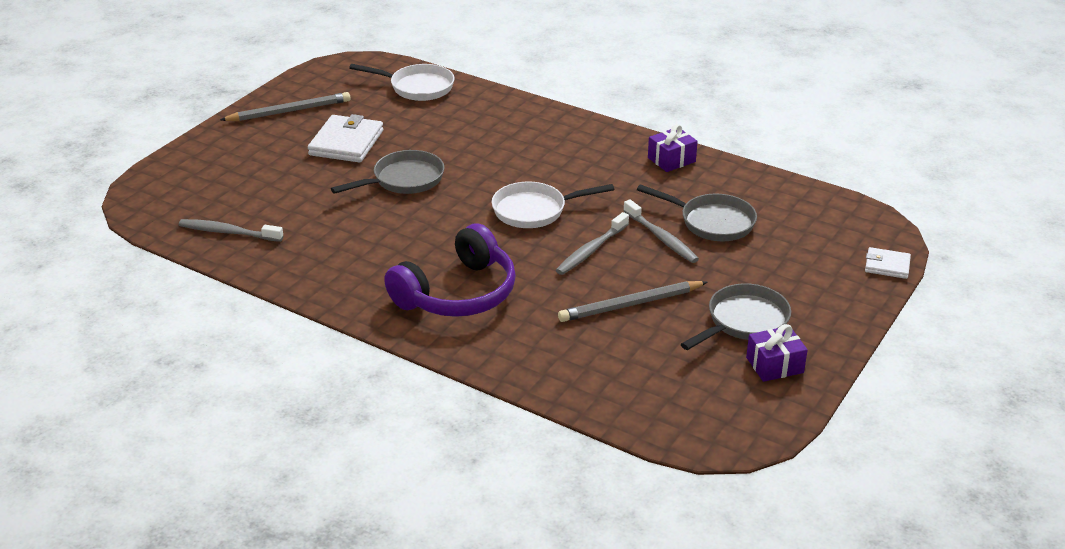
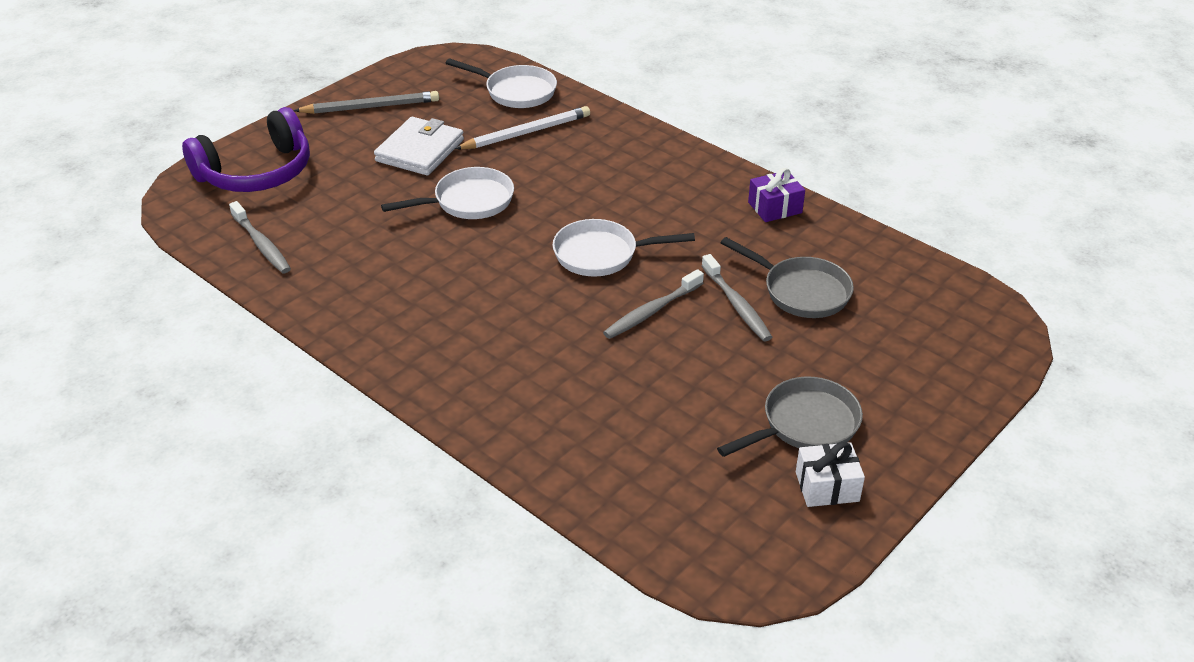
camera: 10 degrees right, 5 degrees up
grey toothbrush [179,219,283,242] -> grey toothbrush turned 150 degrees counterclockwise [229,201,291,274]
grey pan [331,150,444,194] -> white pan [381,167,514,219]
purple headphones [384,223,516,317] -> purple headphones moved to [182,107,310,192]
grey pencil [558,281,707,322] -> none
purple gift [746,324,808,382] -> white gift [796,442,865,507]
white wallet [865,247,911,279] -> none
none -> white pencil [455,106,590,149]

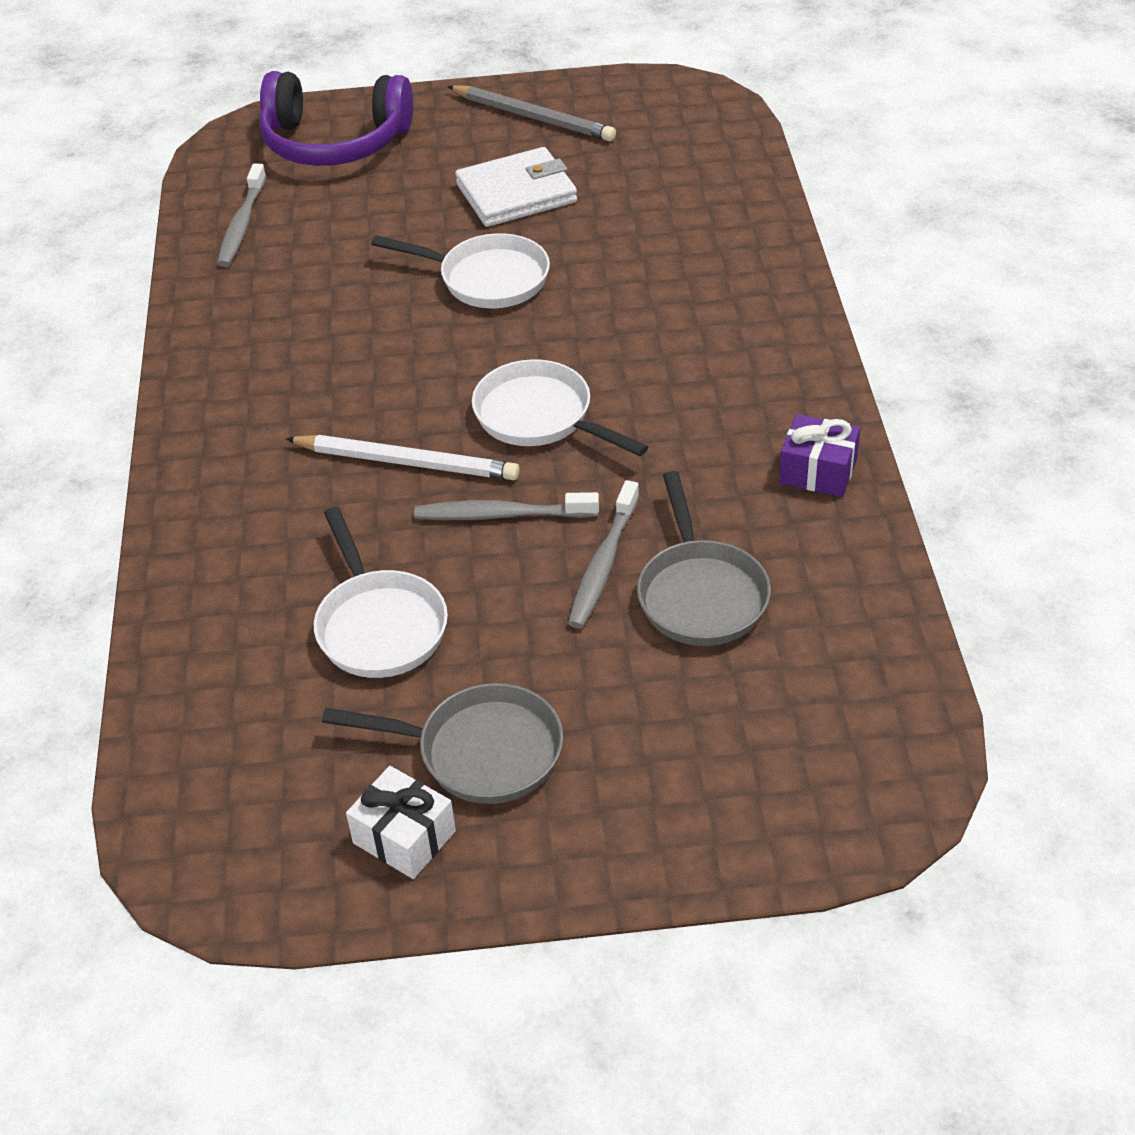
camera: 45 degrees right, 5 degrees up
white pan [446,58,557,108] -> white pan moved to [314,507,448,678]
white pencil [455,106,590,149] -> white pencil moved to [285,435,520,480]

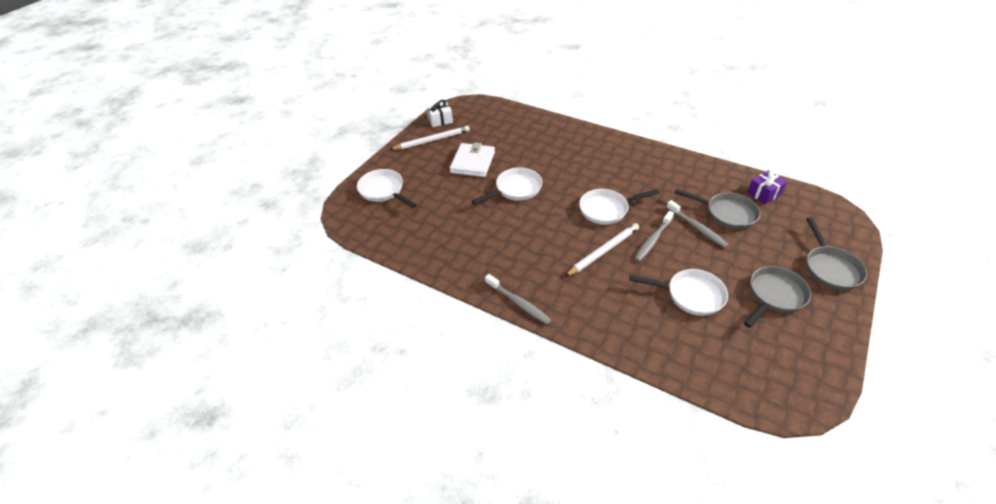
camera: 55 degrees left, 0 degrees up
grey toothbrush [217,164,267,267] -> grey toothbrush moved to [485,274,552,325]
purple headphones [259,71,413,166] -> white pan [357,169,417,208]
white gift [346,766,456,879] -> white gift moved to [426,100,453,127]
grey pencil [447,85,616,141] -> white pencil [389,126,470,150]
purple gift [779,414,860,497] -> purple gift moved to [747,170,787,204]
none -> grey pan [806,217,867,290]

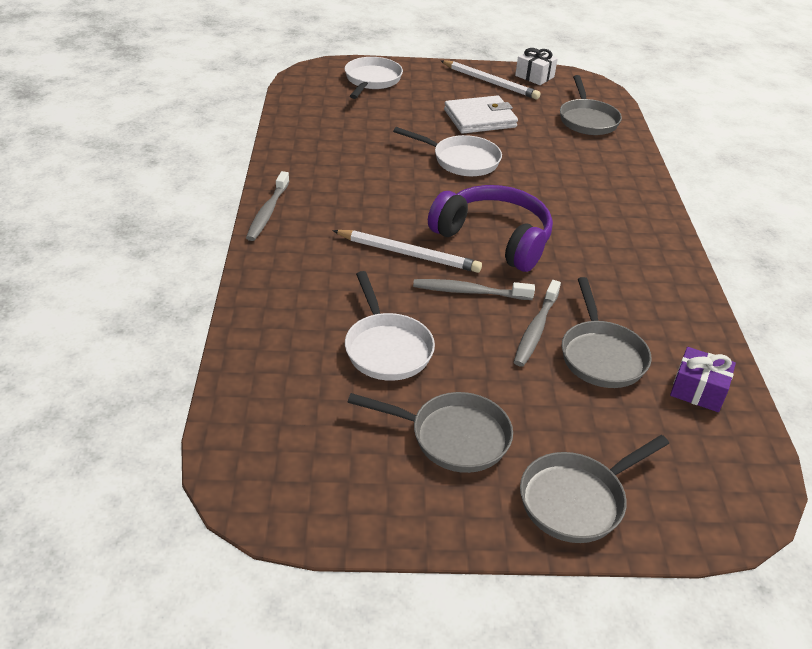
camera: 55 degrees right, 5 degrees down
white pan [579,189,660,225] -> purple headphones [428,185,553,272]
none -> grey pan [560,75,622,135]

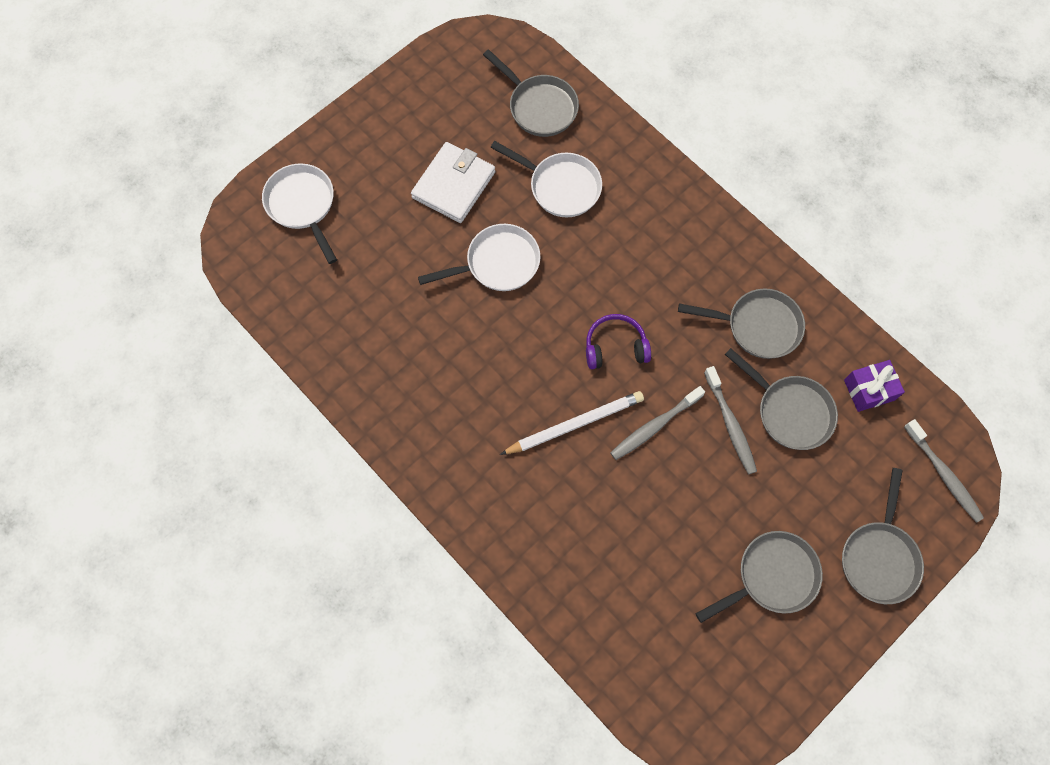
camera: 40 degrees left, 30 degrees up
grey toothbrush [246,171,290,241] -> grey toothbrush moved to [904,419,984,523]
white pan [345,271,435,381] -> white pan moved to [490,141,602,217]
purple headphones [428,185,553,272] -> purple headphones [586,314,651,369], size x0.56
white pencil [441,60,541,99] -> none
white gift [515,48,558,85] -> none
none -> grey pan [678,288,805,359]

